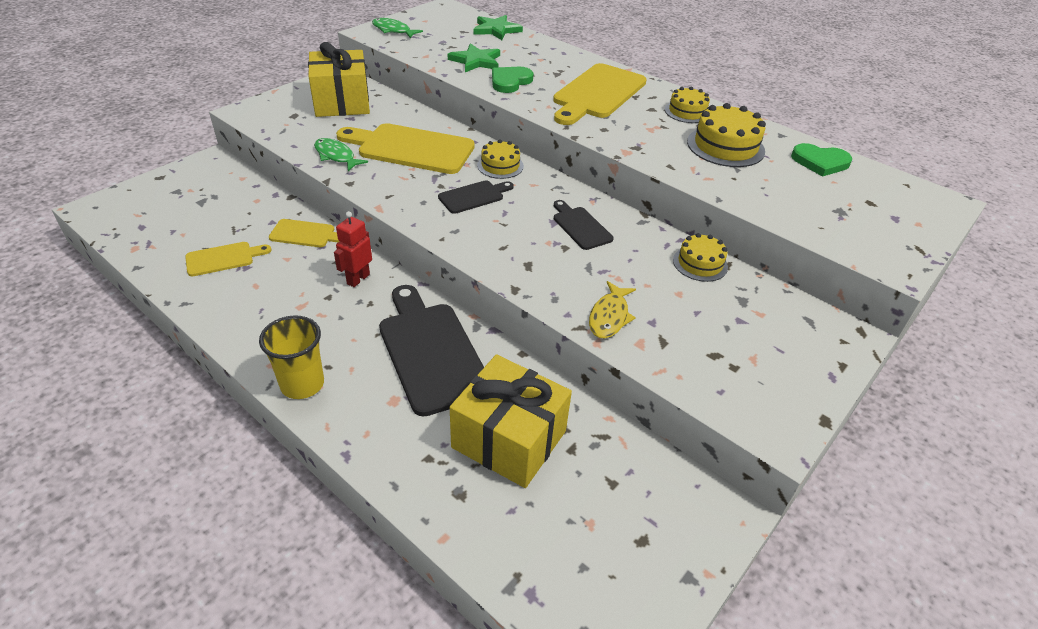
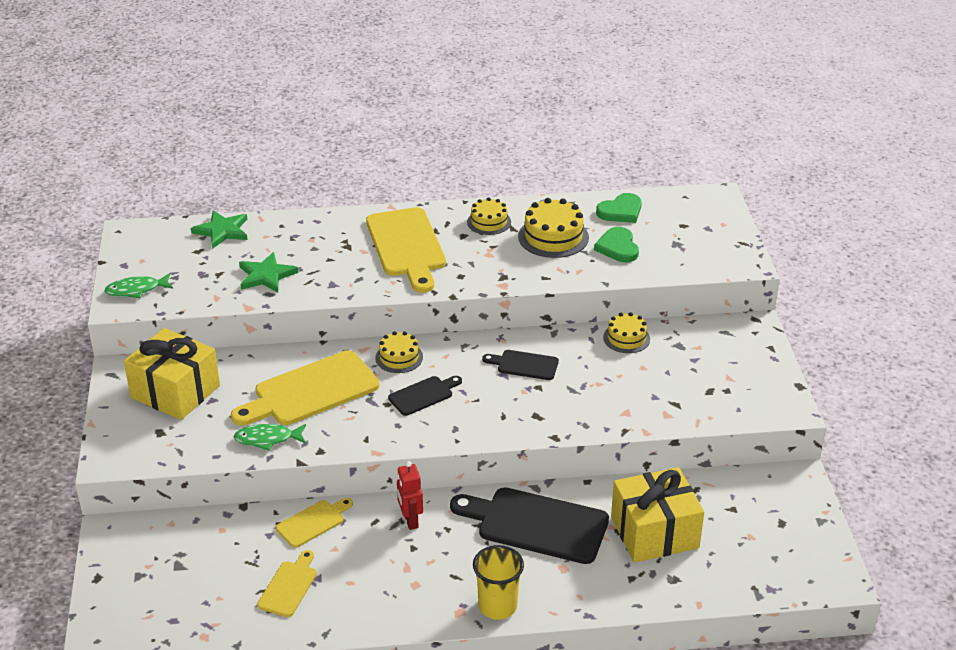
camera: 45 degrees left, 5 degrees down
black cutting board [438,180,514,214] -> black cutting board turned 45 degrees clockwise [388,376,462,416]
green heart [492,67,533,93] -> green heart moved to [594,227,639,262]
yellow fish [589,281,636,338] -> none

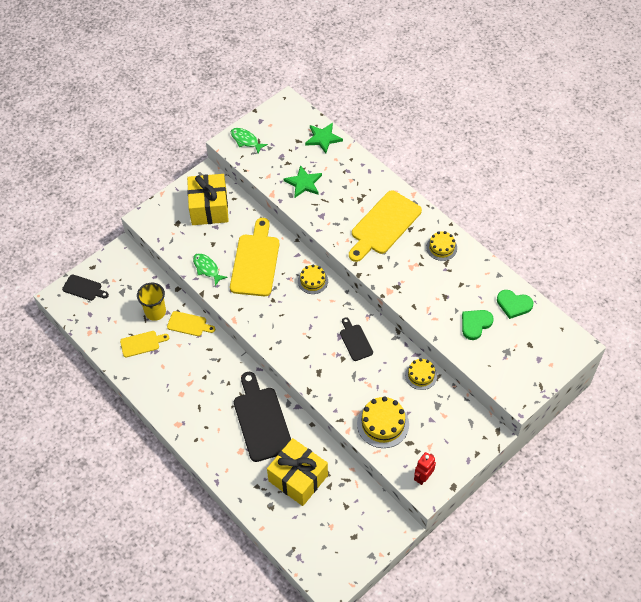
camera: 55 degrees right, 20 degrees up
yellow cutting board [231,350,379,426] -> yellow cutting board turned 75 degrees clockwise [230,218,280,296]
black cutting board [388,376,462,416] -> black cutting board moved to [62,274,109,301]
red robot [397,461,423,530] -> red robot moved to [414,452,436,485]
yellow cup [473,545,524,620] -> yellow cup moved to [137,283,166,321]
yellow cake [518,198,589,258] -> yellow cake moved to [357,396,409,448]

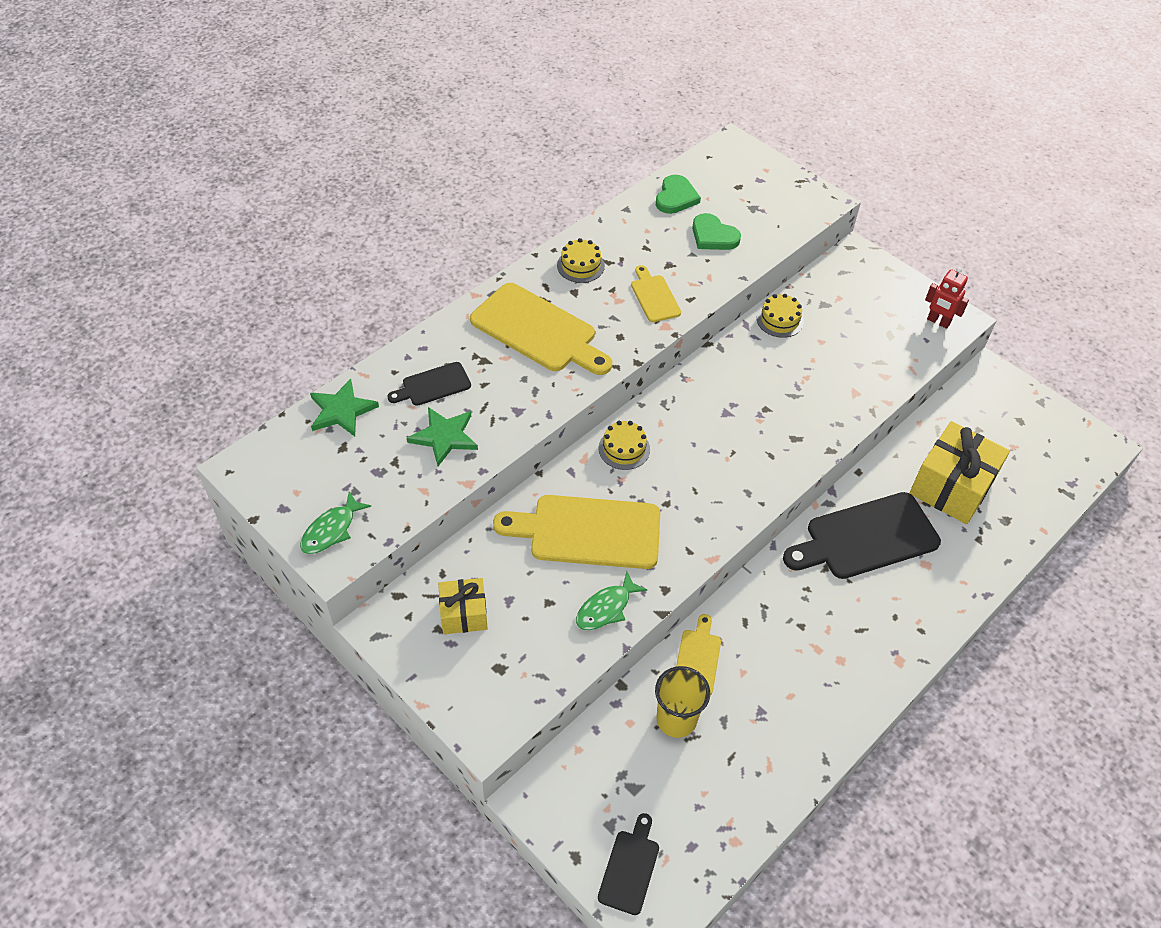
camera: 95 degrees left, 5 degrees down
yellow cutting board [120,331,169,357] -> yellow cutting board moved to [631,265,681,322]
yellow gift [187,174,229,225] -> yellow gift [438,578,488,634], size x0.57
black cutting board [340,317,373,361] -> black cutting board moved to [388,362,471,406]
yellow cake [357,396,409,448] -> none

